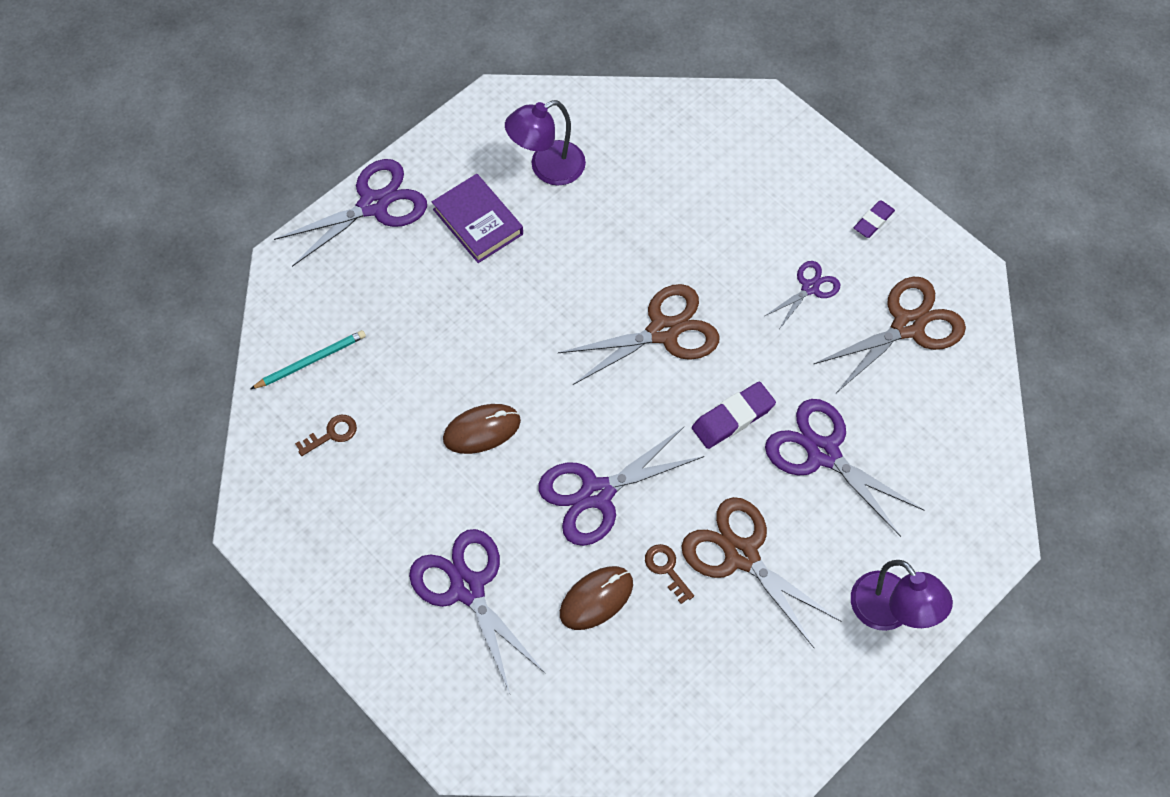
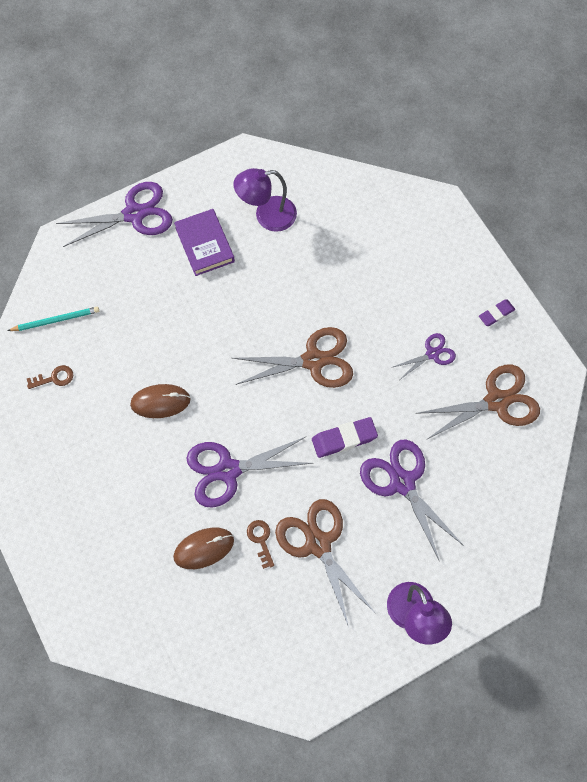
camera: 15 degrees right, 5 degrees up
purple scissors [409,529,546,693] -> none

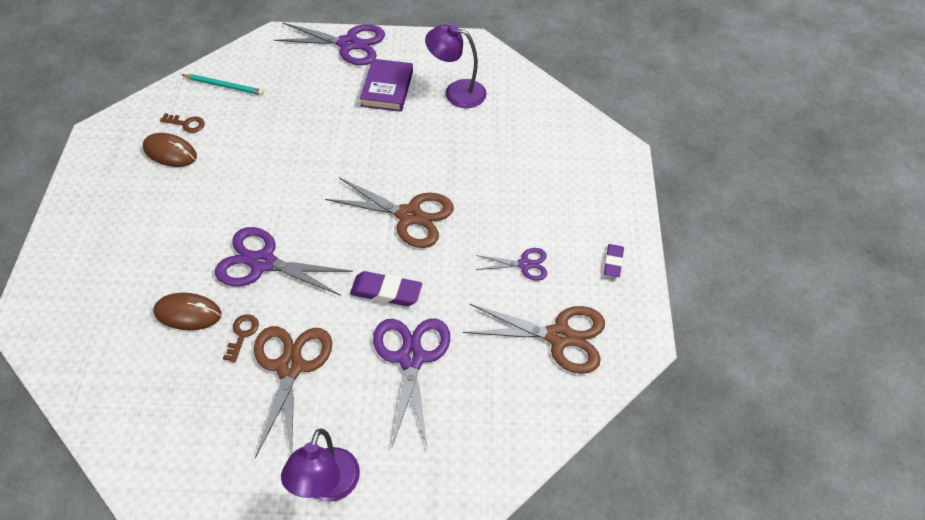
camera: 30 degrees right, 15 degrees down
brown mouse [130,384,190,418] -> brown mouse moved to [143,133,197,167]
purple eraser [479,299,515,326] -> purple eraser turned 75 degrees counterclockwise [604,244,624,277]

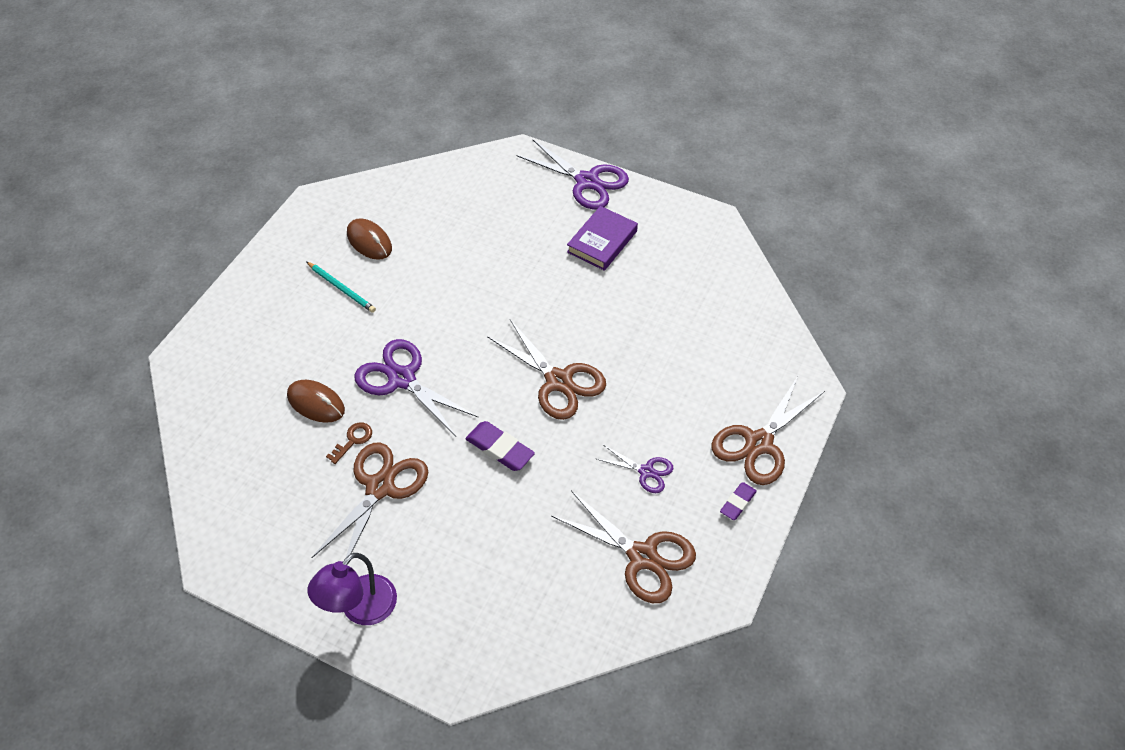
camera: 25 degrees right, 0 degrees up
brown key [160,113,205,133] -> none
turquoise pencil [182,74,264,95] -> turquoise pencil moved to [306,261,376,313]
purple scissors [373,318,450,449] -> none
purple lamp [425,24,487,108] -> none
none -> brown scissors [711,376,825,485]

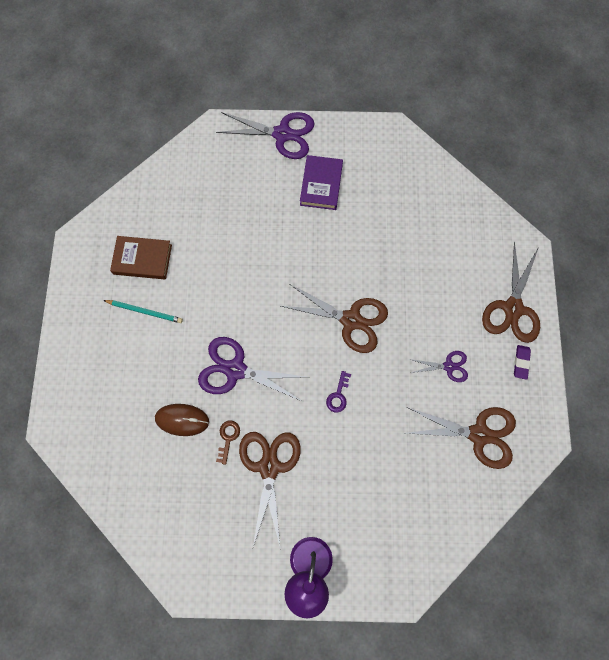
camera: 25 degrees left, 20 degrees up
brown mouse [347,218,392,260] -> brown book [110,236,172,280]
purple eraser [466,421,535,471] -> purple key [326,371,351,413]

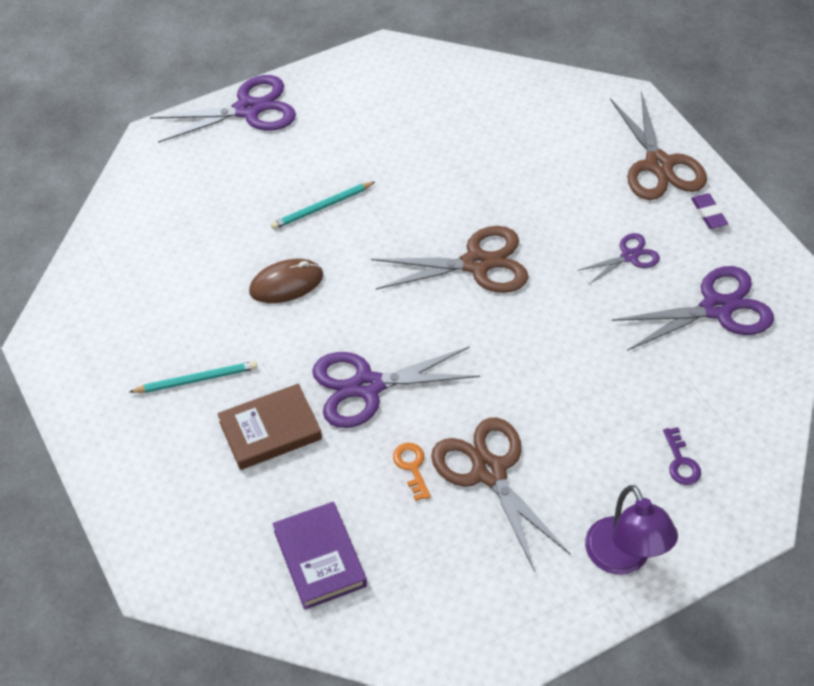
camera: 30 degrees left, 20 degrees down
brown book [110,236,172,280] -> brown book moved to [217,384,322,470]
brown mouse [155,404,209,436] -> brown mouse moved to [249,259,323,303]
brown key [216,421,240,465] -> orange key [393,443,431,501]
purple book [300,155,343,210] -> purple book moved to [273,502,367,610]
purple key [326,371,351,413] -> purple key moved to [663,427,701,485]
brown scissors [406,407,516,469] -> purple scissors [612,266,774,351]
none -> turquoise pencil [271,182,375,229]

